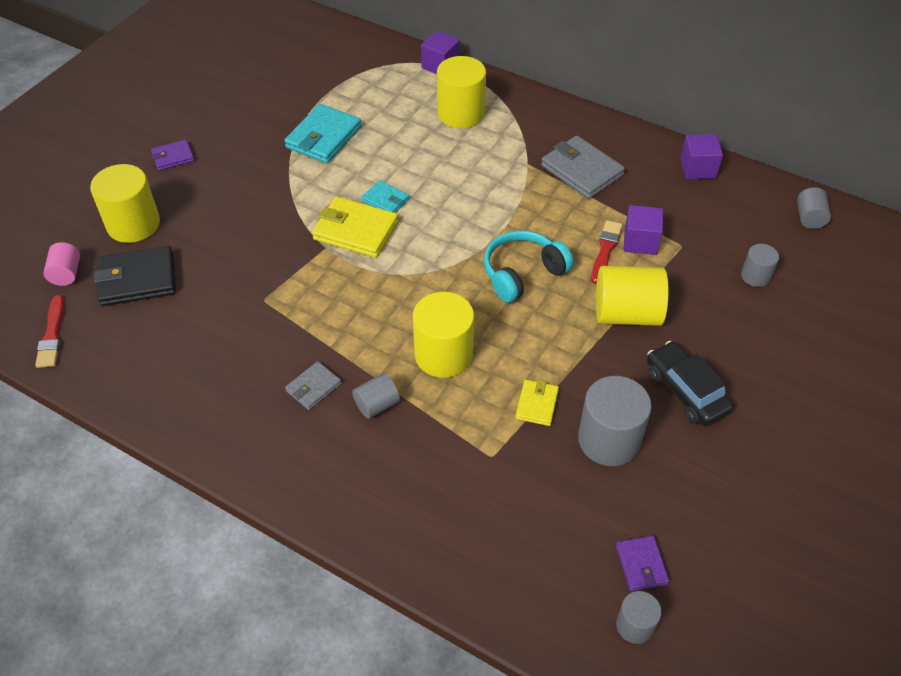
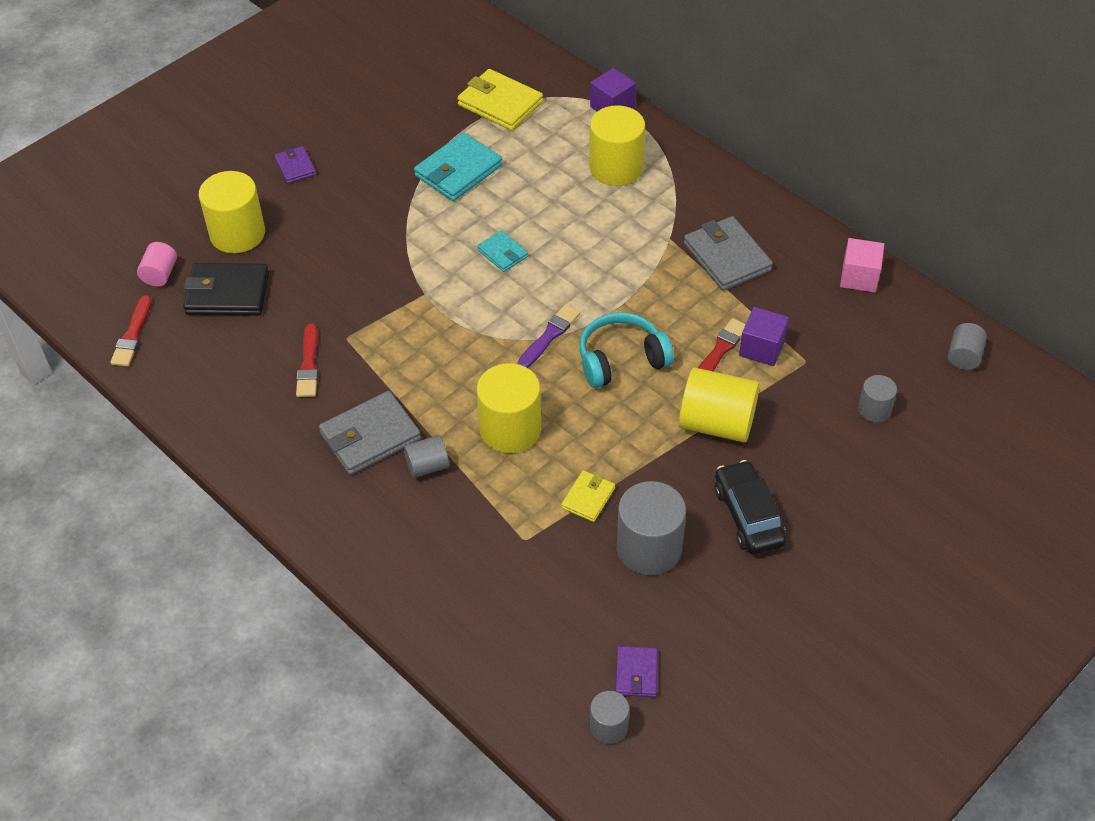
camera: 15 degrees right, 0 degrees up
purple wallet [151,140,194,171] -> purple wallet turned 75 degrees clockwise [274,146,316,183]
grey wallet [285,361,341,410] -> grey wallet [319,391,421,475], size x1.79
yellow wallet [312,196,398,258] -> yellow wallet moved to [457,69,543,131]
purple cube [680,134,723,179] -> pink cube [840,238,884,293]
none -> red brush [296,324,318,397]
none -> purple brush [517,304,580,368]

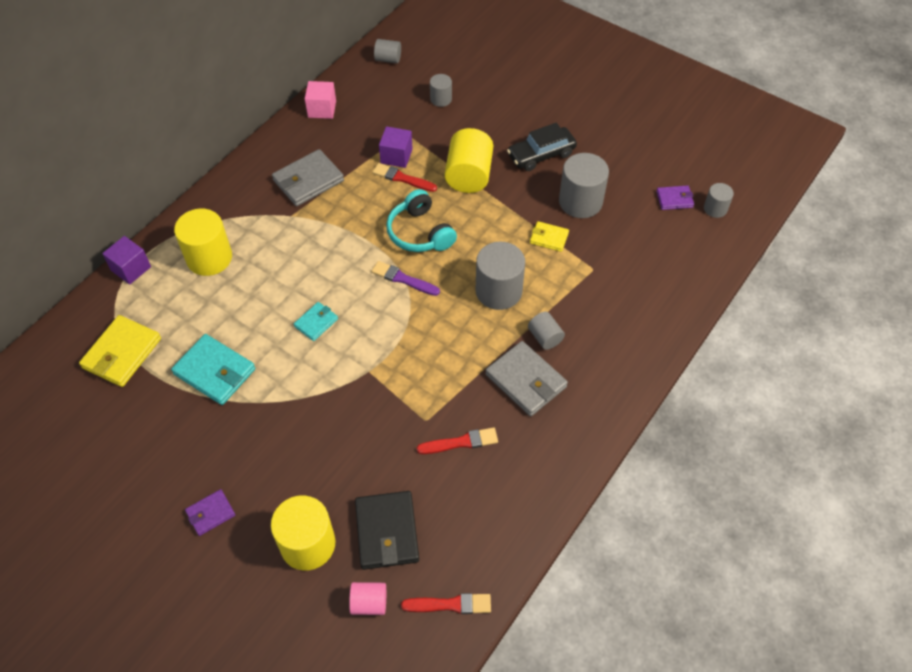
camera: 100 degrees left, 5 degrees up
yellow cylinder [477,363,541,453] -> grey cylinder [475,241,525,310]

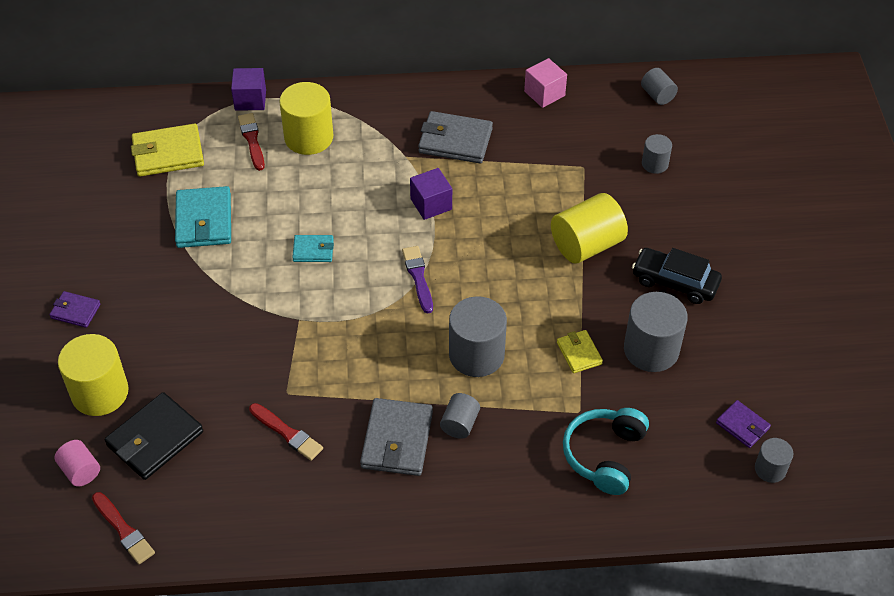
camera: 50 degrees right, 5 degrees down
red brush [373,163,437,192] -> red brush moved to [238,113,265,171]
purple cube [379,126,413,168] -> purple cube moved to [410,168,452,220]
turquoise headphones [386,189,457,252] -> turquoise headphones moved to [563,408,649,495]

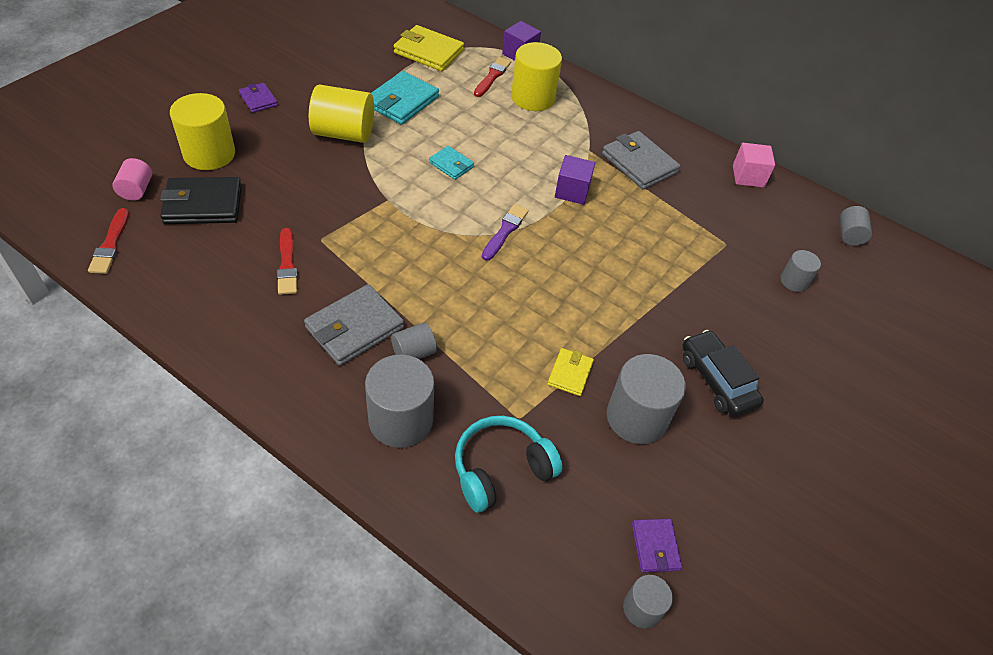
camera: 35 degrees right, 0 degrees up
grey cylinder [449,296,507,377] -> grey cylinder moved to [365,355,434,448]
yellow cylinder [551,193,628,264] -> yellow cylinder moved to [309,84,374,143]

